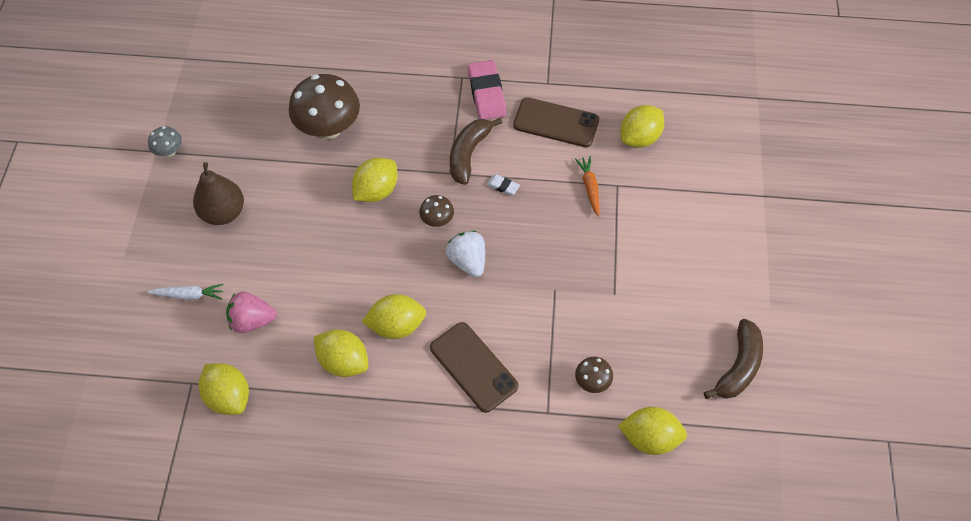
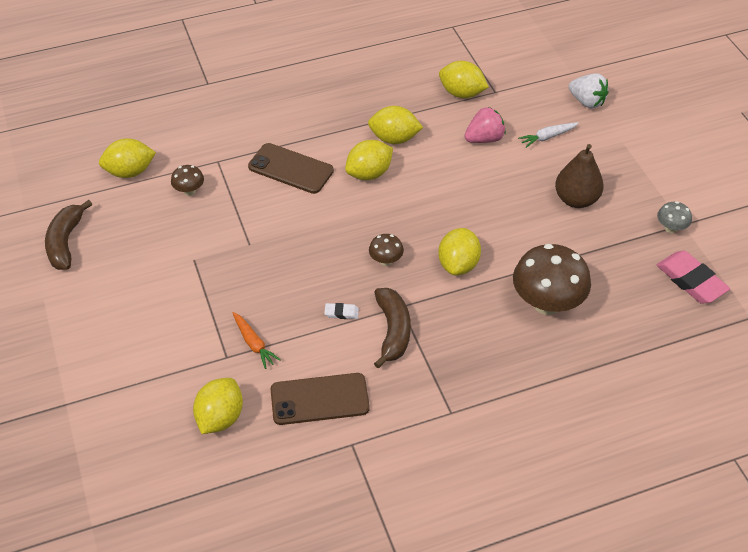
camera: 155 degrees right, 10 degrees down
white strawberry [446,231,485,277] -> white strawberry moved to [569,73,609,109]
pink eraser [468,60,506,119] -> pink eraser moved to [657,251,730,304]

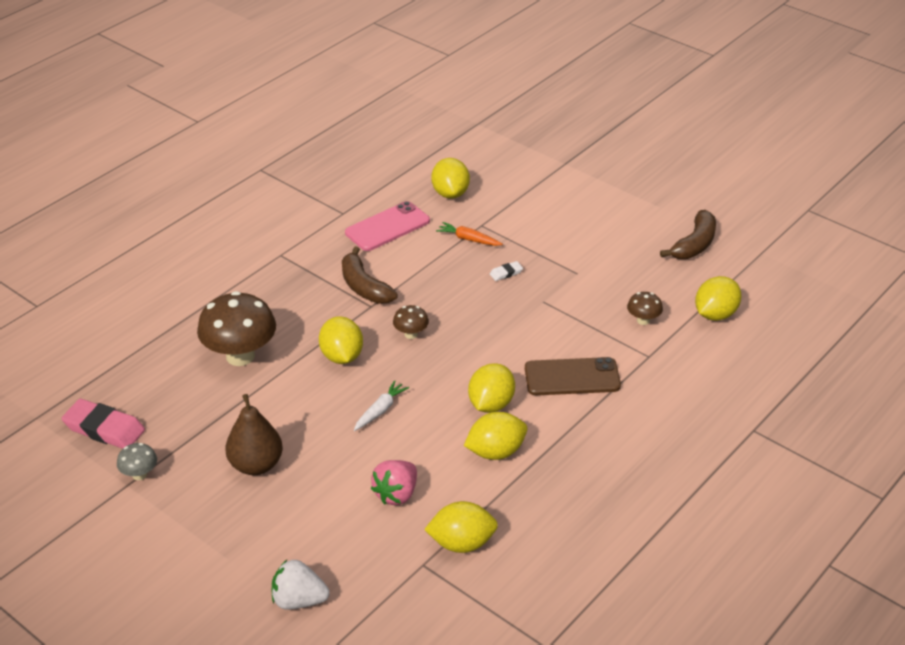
camera: 150 degrees right, 10 degrees down
brown banana [45,200,92,270] -> brown banana turned 60 degrees clockwise [660,210,716,259]
brown phone [271,373,370,425] -> pink phone [345,201,430,251]
white eraser [324,303,359,319] -> white eraser moved to [490,261,523,281]
white carrot [518,122,579,148] -> white carrot moved to [354,380,409,431]

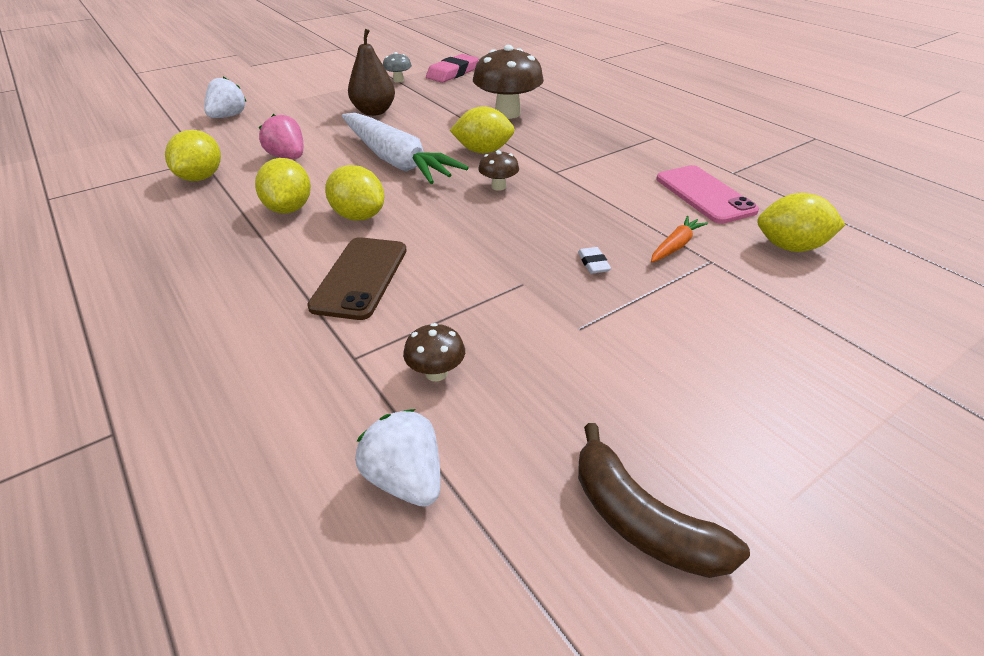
camera: 105 degrees right, 0 degrees up
brown banana [342,247,398,304] -> none
white carrot [354,380,409,431] -> white carrot [342,113,469,184], size x2.39
yellow lemon [695,276,742,321] -> white strawberry [355,409,441,507]

